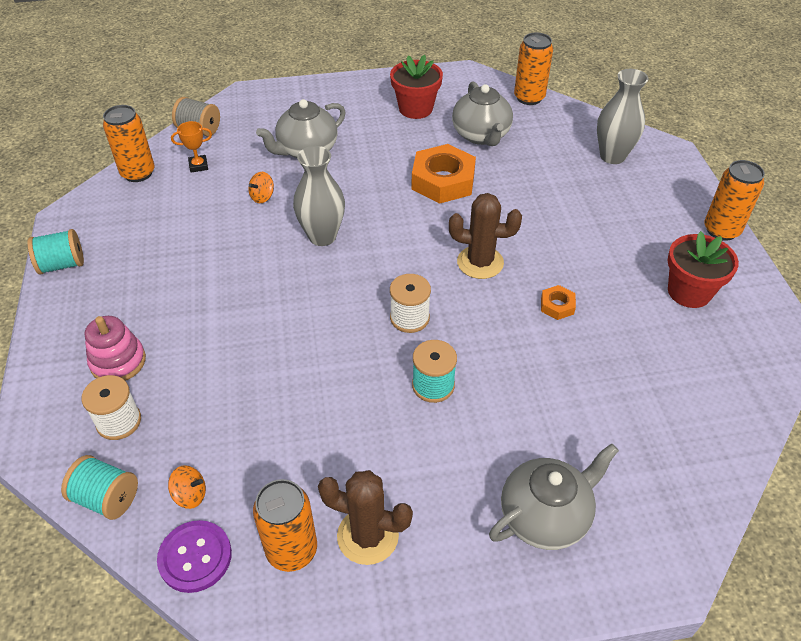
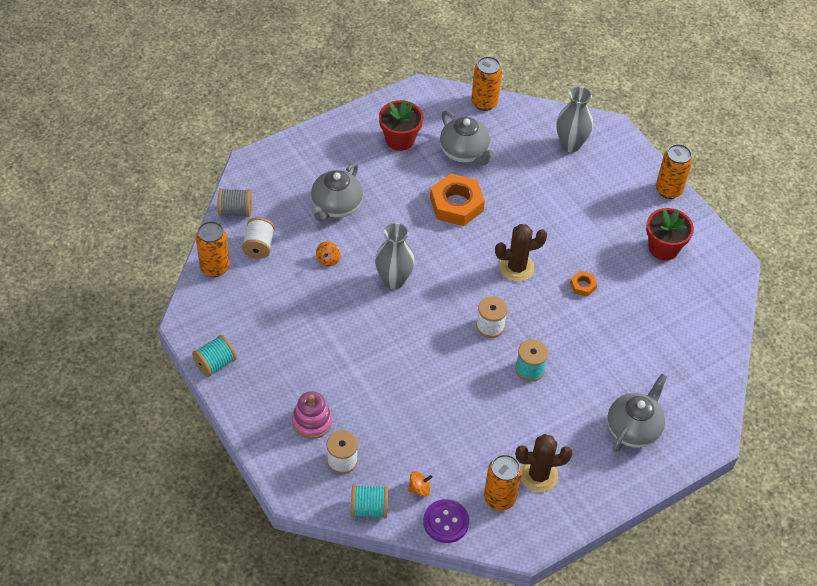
camera: 25 degrees left, 5 degrees up
orange trophy [171,121,212,173] -> white spool [242,217,275,259]

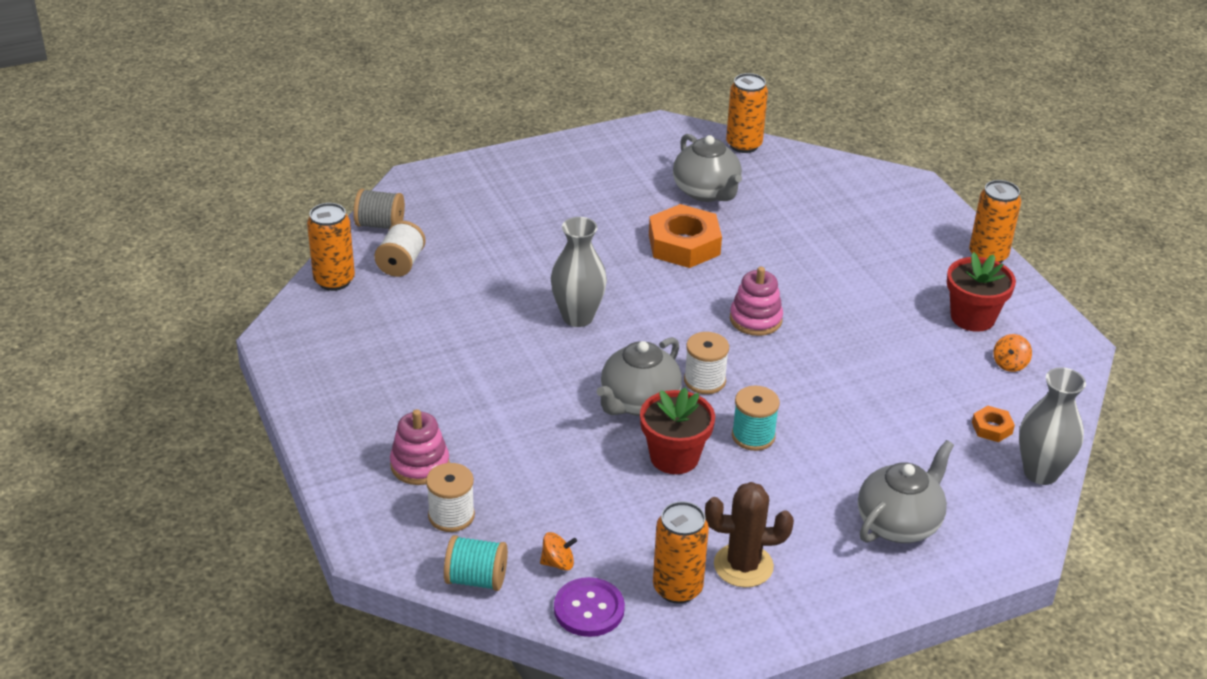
camera: 10 degrees right, 15 degrees down
turquoise spool [192,335,237,377] -> none
grey teapot [311,163,363,221] -> grey teapot moved to [597,337,682,416]
orange spinning top [316,241,341,267] -> orange spinning top moved to [993,334,1032,372]
red flower pot [379,100,423,151] -> red flower pot moved to [640,387,715,474]
brown cactus [495,224,547,282] -> pink stacking toy [730,267,783,336]
grey vase [557,86,593,152] -> grey vase moved to [1019,367,1086,485]
orange nut [570,271,597,297] -> orange nut moved to [972,406,1015,442]

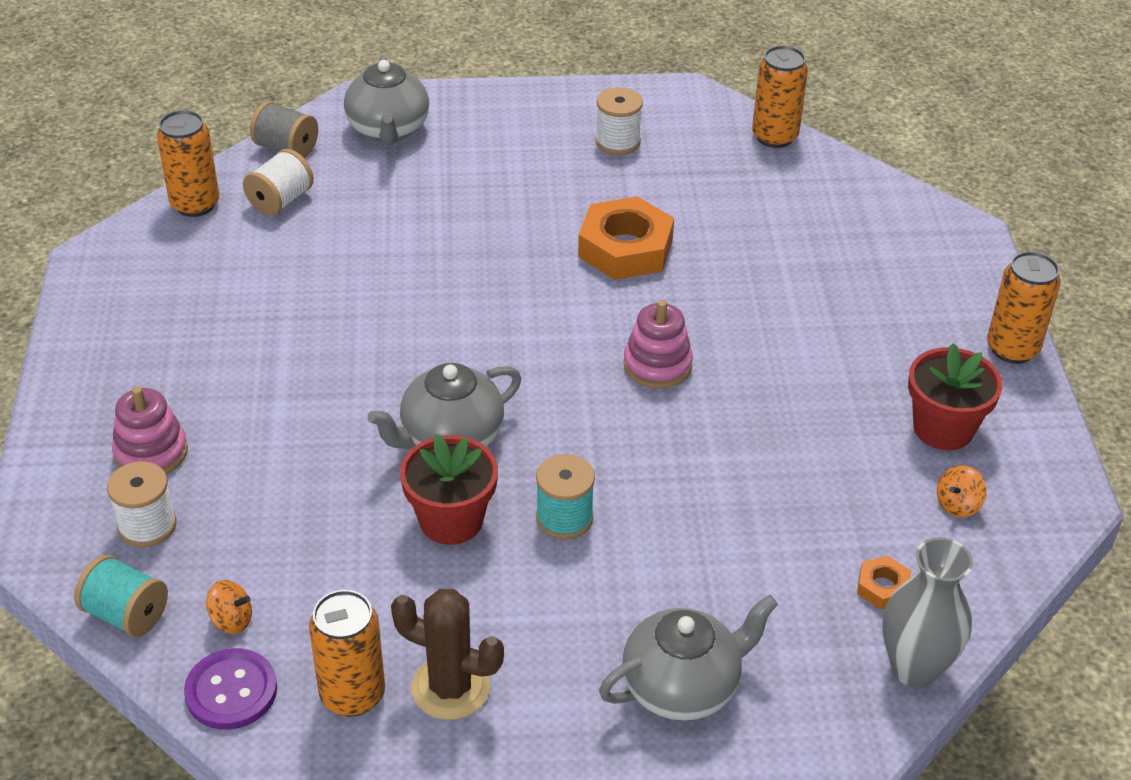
camera: 20 degrees right, 5 degrees up
grey vase [551,217,607,327] -> none
grey teapot [673,134,742,202] -> grey teapot moved to [344,55,429,145]
white spool [684,332,729,394] -> white spool moved to [595,87,643,155]

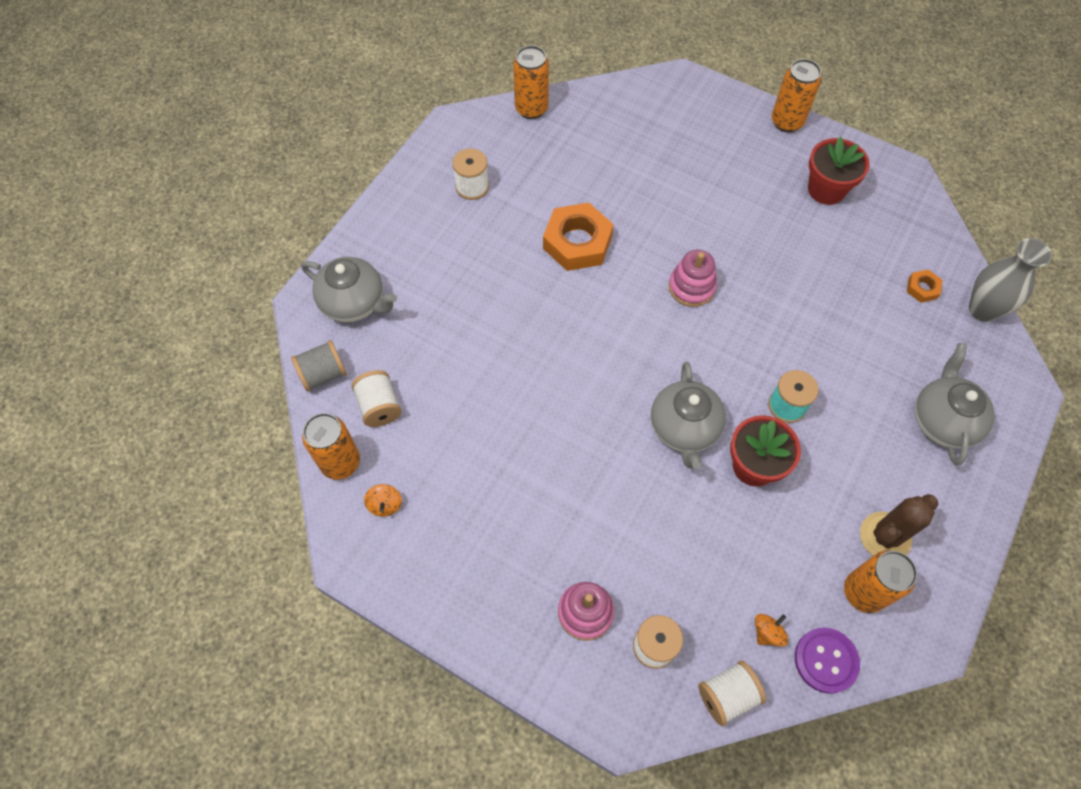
camera: 55 degrees left, 20 degrees up
turquoise spool [74,555,168,637] -> white spool [698,661,766,726]
orange spinning top [937,465,987,517] -> orange spinning top moved to [364,484,402,517]

